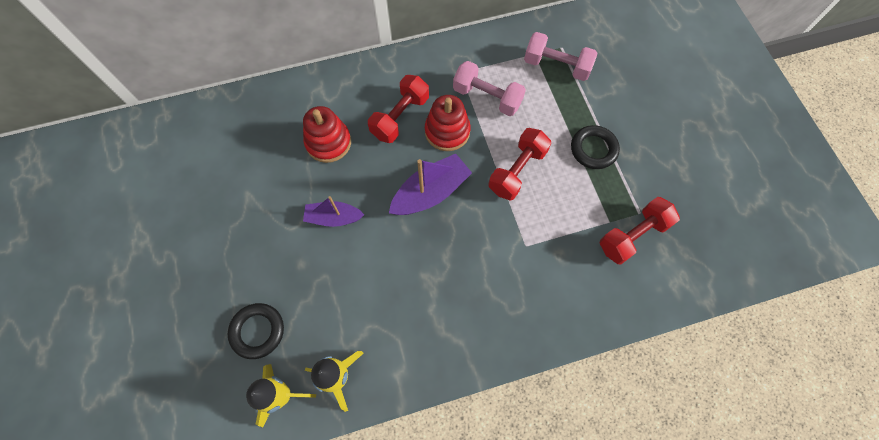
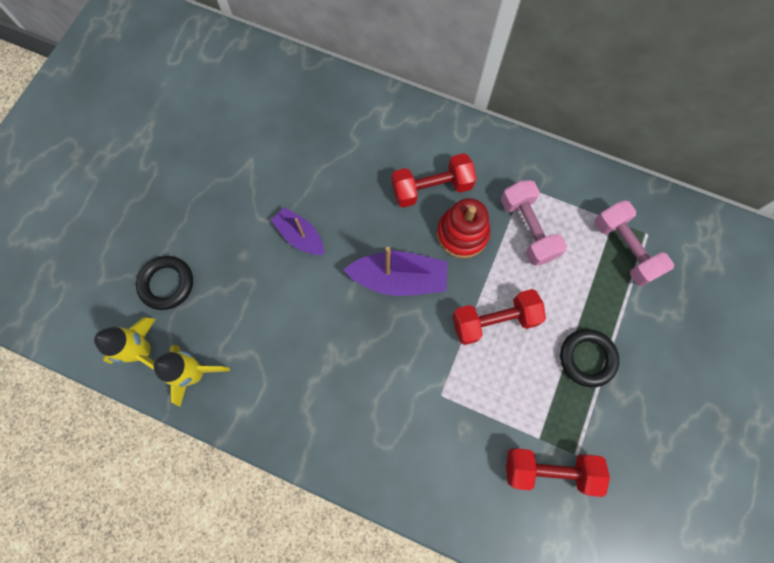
camera: 40 degrees right, 5 degrees up
red stacking toy [303,106,351,163] -> none

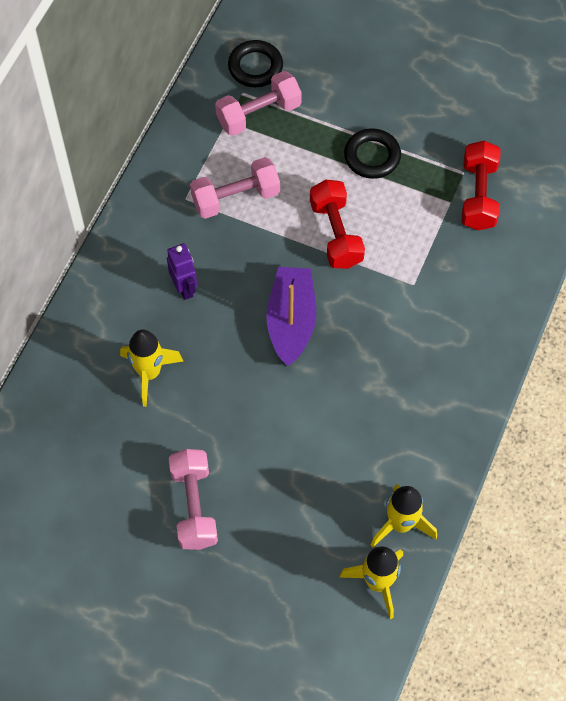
camera: 90 degrees left, 10 degrees down
black ring [136,256,193,310] -> black ring moved to [228,40,283,87]
purple boat [271,207,324,255] -> none
red dumbbell [392,153,476,208] -> purple robot [167,243,197,300]
red stacking toy [437,198,490,258] -> none
none -> yellow rocket [120,329,183,407]
none -> pink dumbbell [169,449,218,550]

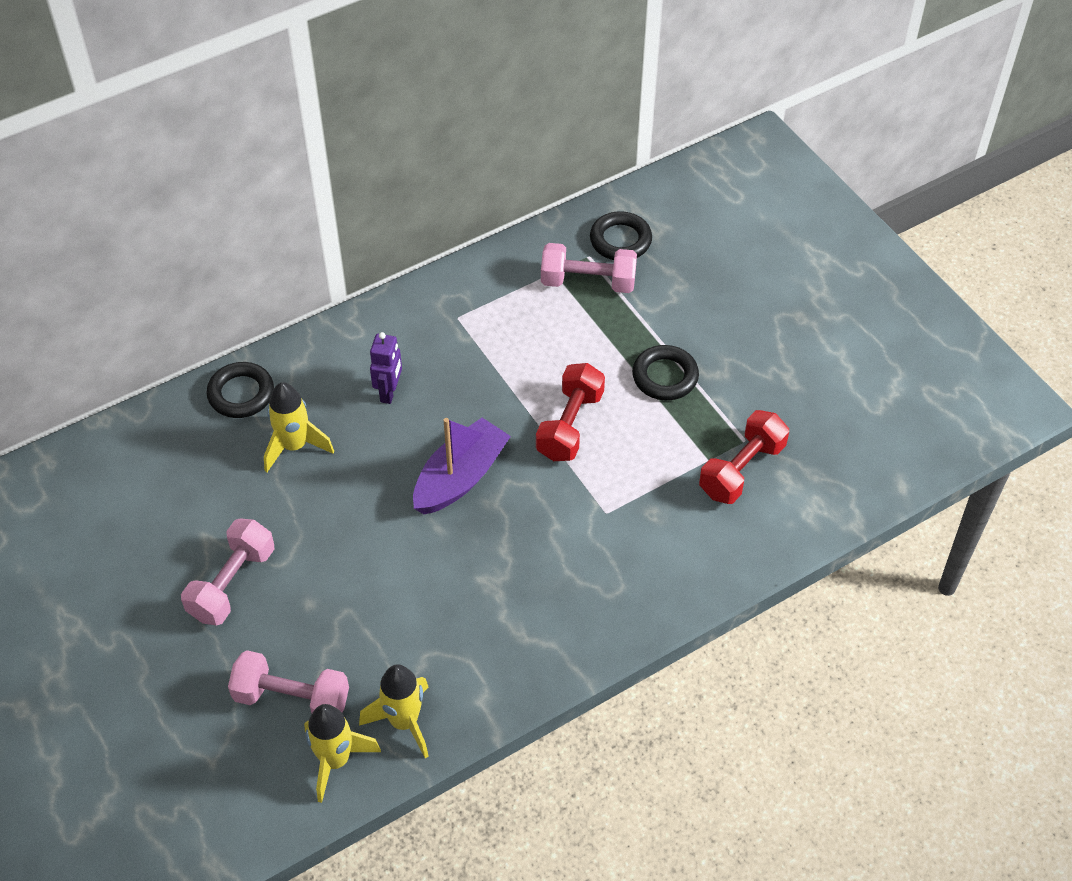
camera: 35 degrees right, 10 degrees down
pink dumbbell [190,157,280,219] -> pink dumbbell moved to [228,650,349,713]
none -> black ring [206,362,274,418]

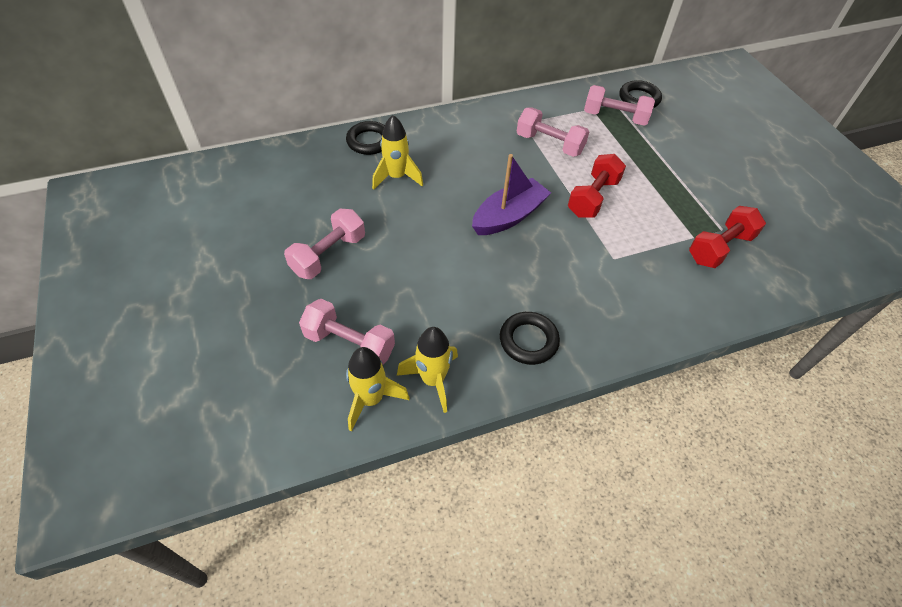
camera: 10 degrees right, 0 degrees up
purple robot [370,332,402,404] -> none
black ring [632,345,699,400] -> black ring moved to [500,312,560,365]
none -> pink dumbbell [516,107,589,157]

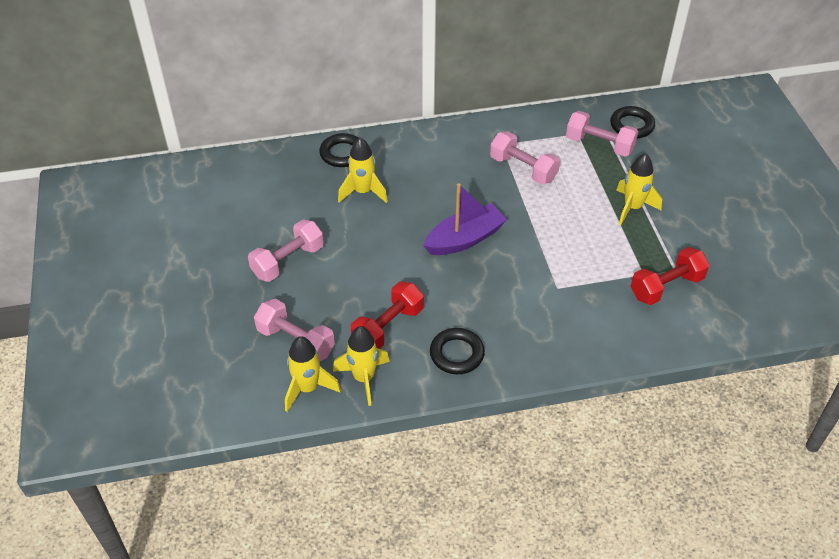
camera: 10 degrees right, 5 degrees down
red dumbbell [568,154,626,218] -> red dumbbell moved to [351,282,424,349]
none -> yellow rocket [616,153,662,225]

